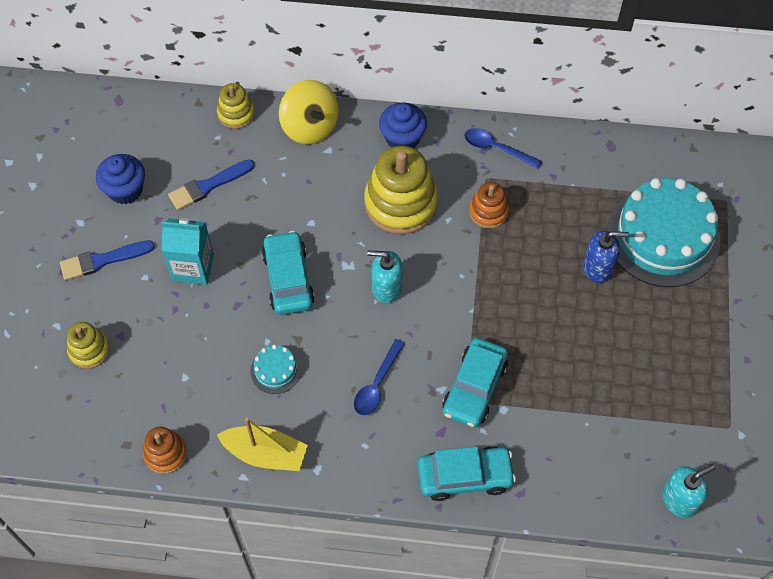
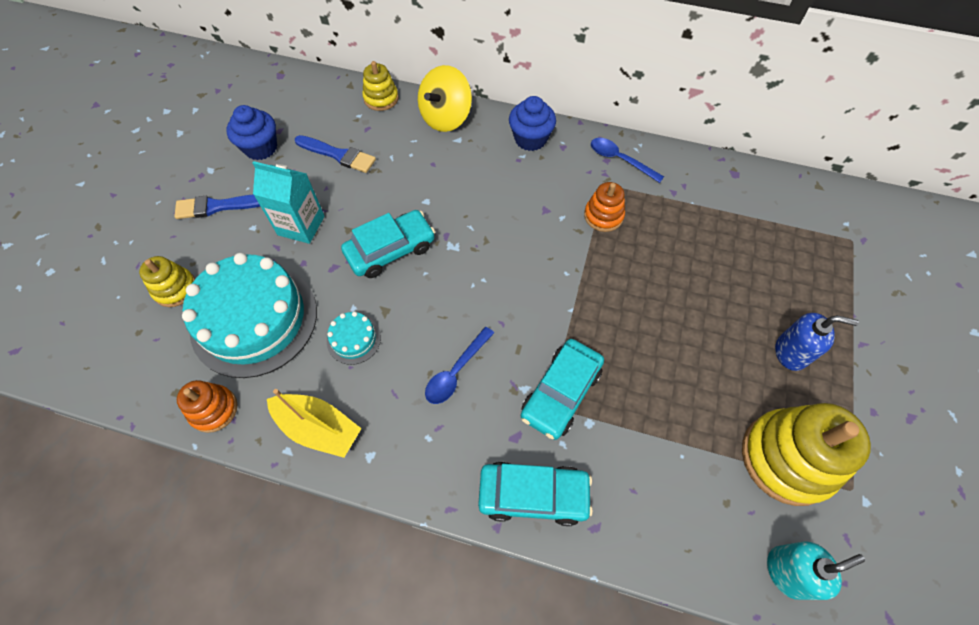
camera: 10 degrees right, 0 degrees up
blue brush [168,159,254,210] -> blue brush turned 135 degrees counterclockwise [295,135,376,173]
turquoise car [262,231,315,315] -> turquoise car turned 60 degrees clockwise [341,210,435,278]
yellow spinning top [279,80,339,144] -> yellow spinning top turned 60 degrees clockwise [418,65,472,132]
yellow stacking toy [364,146,438,234] -> yellow stacking toy moved to [742,403,871,506]
turquoise soap dispenser [367,251,403,303] -> none
blue soap dispenser [583,231,629,283] -> blue soap dispenser moved to [775,313,859,371]
turquoise cake [607,178,720,287] -> turquoise cake moved to [182,253,317,378]

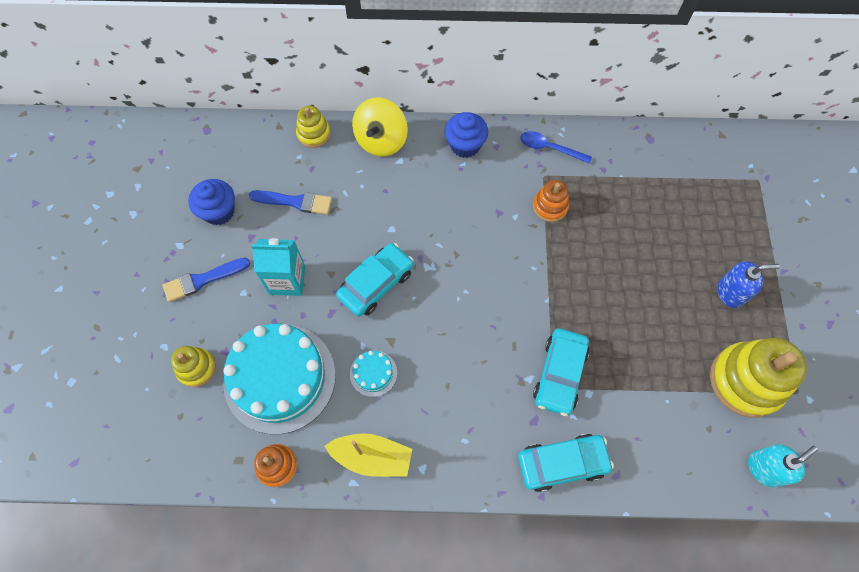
camera: 15 degrees left, 5 degrees up
blue spoon [425,327,494,404] -> none

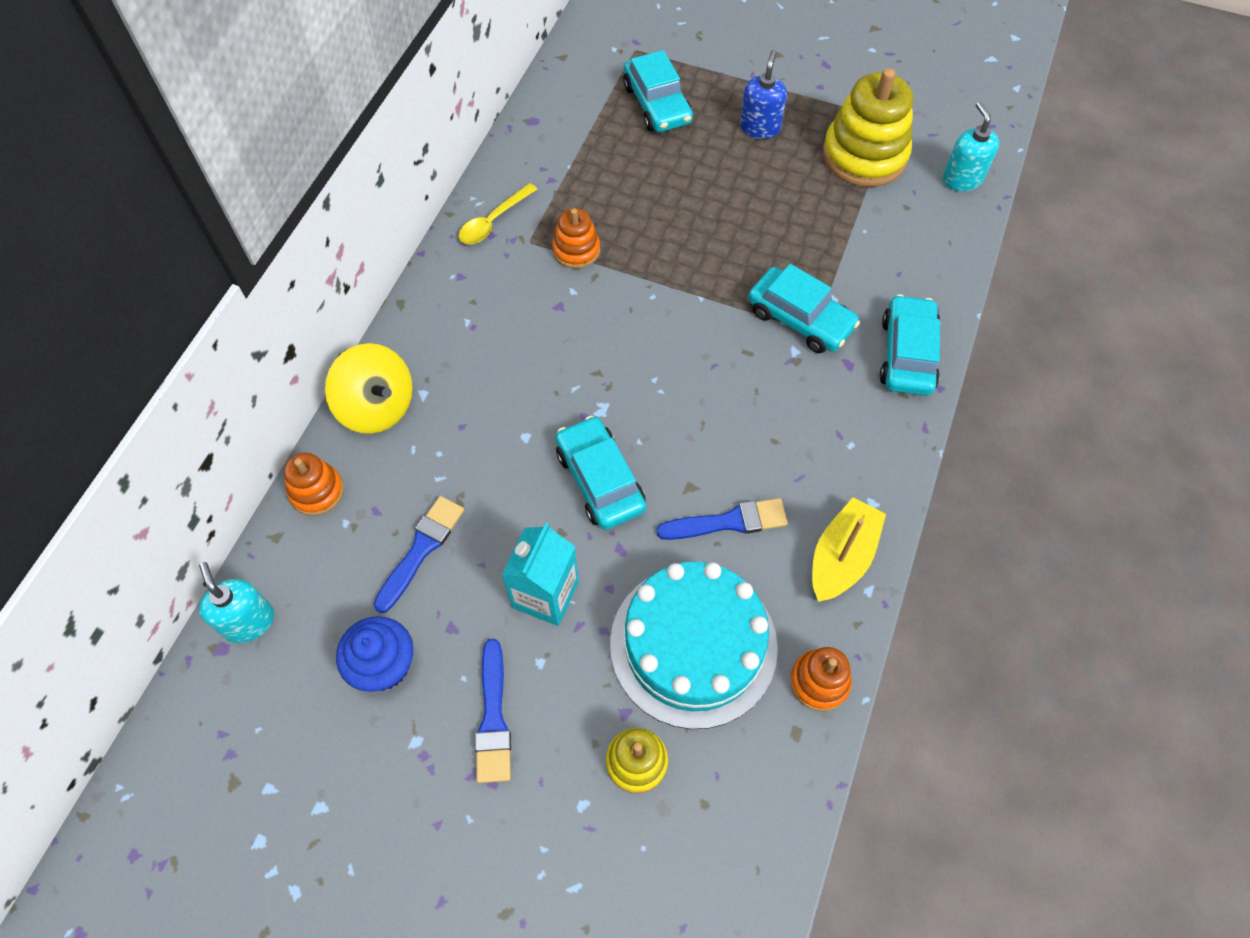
camera: 70 degrees left, 5 degrees down
yellow stacking toy [296,106,331,148] -> orange stacking toy [284,452,344,516]
turquoise cake [350,350,397,397] -> blue brush [656,498,788,540]
blue cupcake [445,112,488,158] -> none
blue spoon [520,131,592,164] -> yellow spoon [459,183,537,244]
none -> turquoise soap dispenser [199,562,274,643]
none -> turquoise car [623,50,693,132]

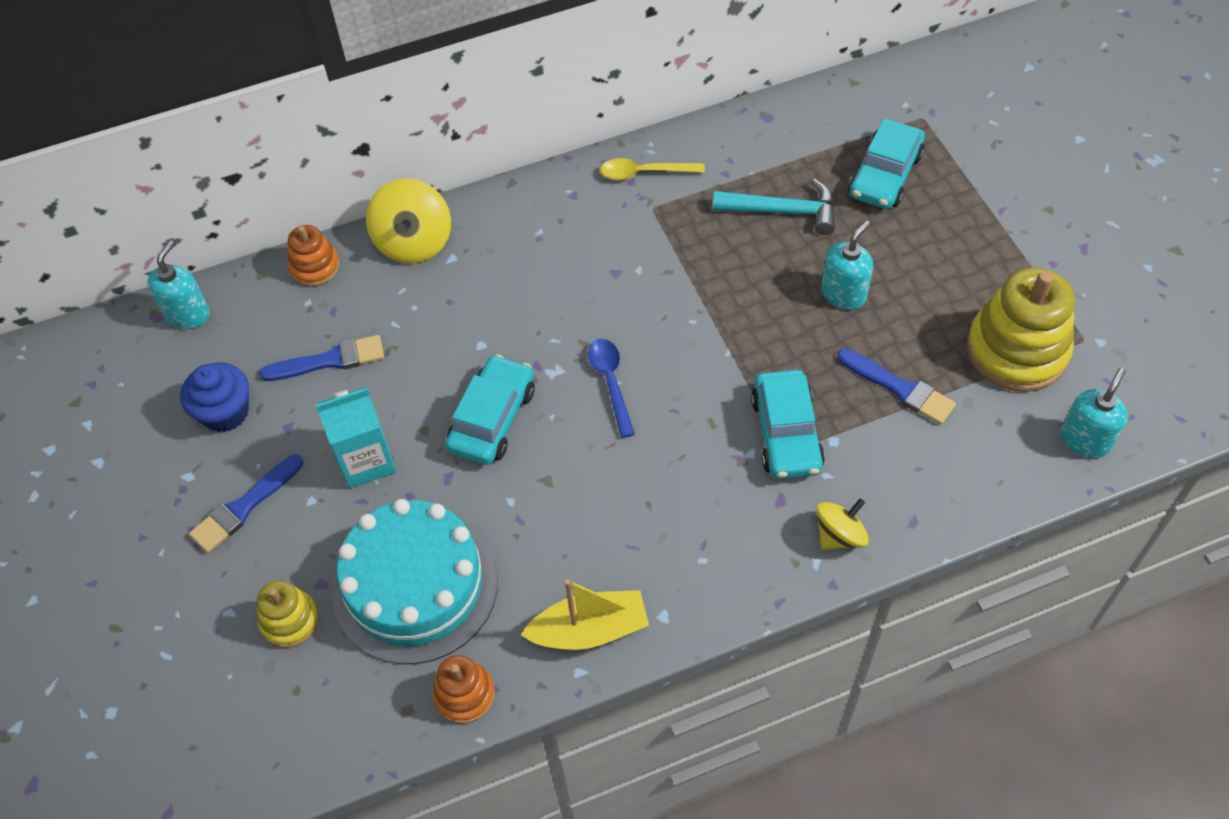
camera: 50 degrees right, 5 degrees down
orange stacking toy [552,208,600,269] -> none
blue brush [656,498,788,540] -> blue brush moved to [837,348,956,425]
blue soap dispenser [740,50,787,139] -> none
turquoise car [880,294,940,396] -> yellow spinning top [817,498,869,550]
none -> blue spoon [588,339,635,438]
none -> turquoise hammer [713,179,835,235]
none -> turquoise soap dispenser [821,220,873,310]

